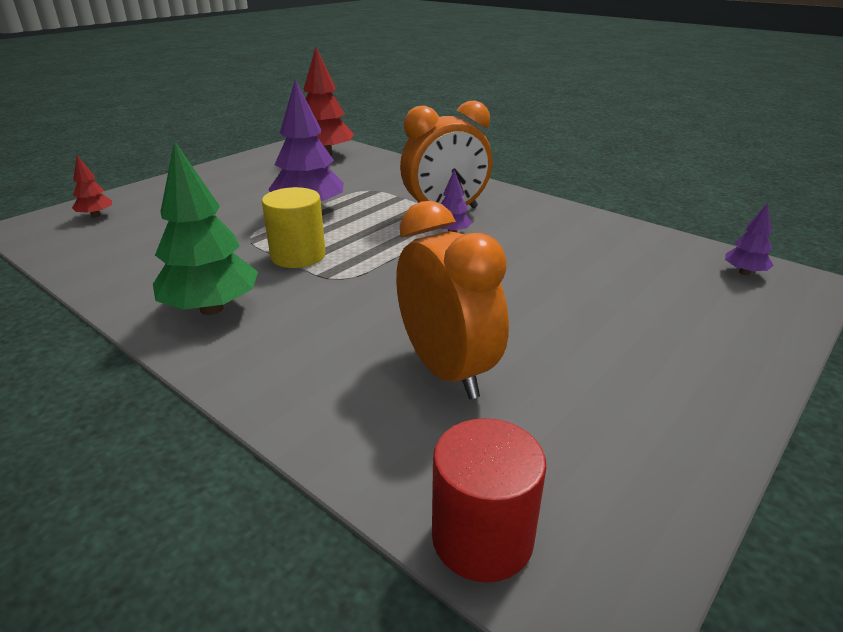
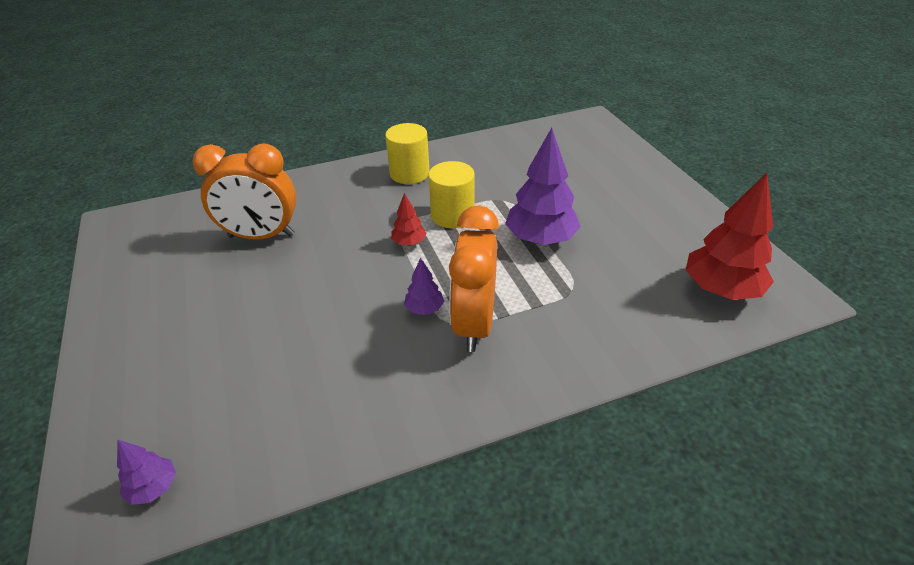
camera: 120 degrees right, 10 degrees up
red tree [72,155,112,218] -> red tree moved to [391,193,427,245]
green tree [153,140,258,315] -> yellow cylinder [385,123,430,184]
red cylinder [432,418,546,583] -> none

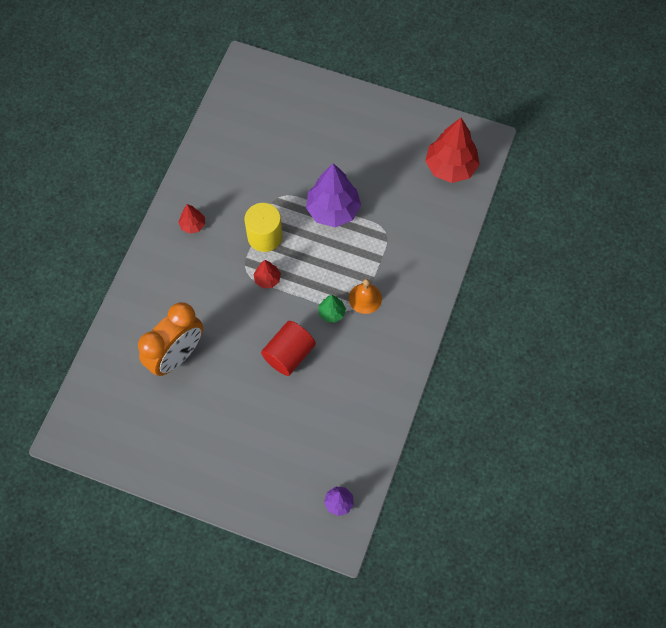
camera: 50 degrees left, 25 degrees up
yellow cylinder [385,123,430,184] -> red tree [178,204,205,234]
purple tree [404,258,445,315] -> green tree [318,295,346,323]
orange clock [449,205,499,352] -> orange bell [349,279,382,314]
none -> red cylinder [261,321,316,376]

